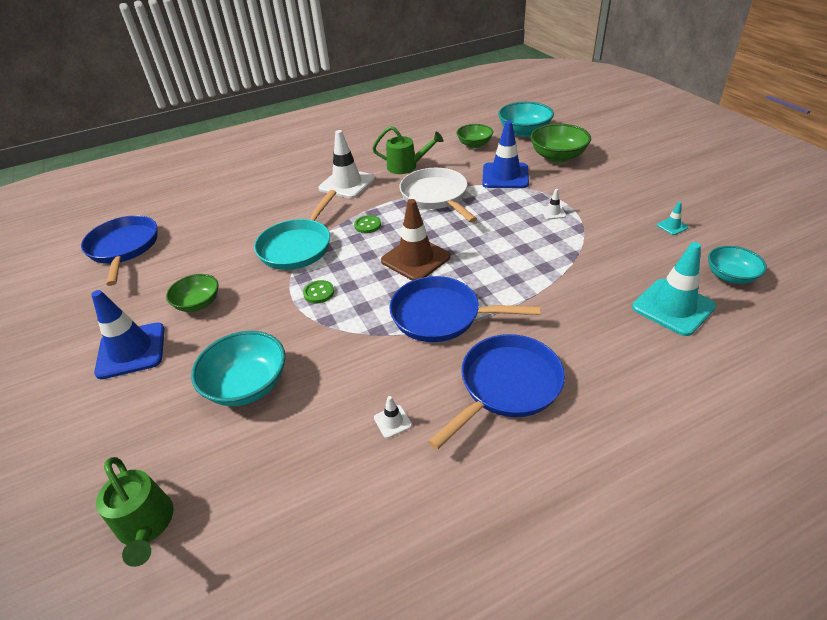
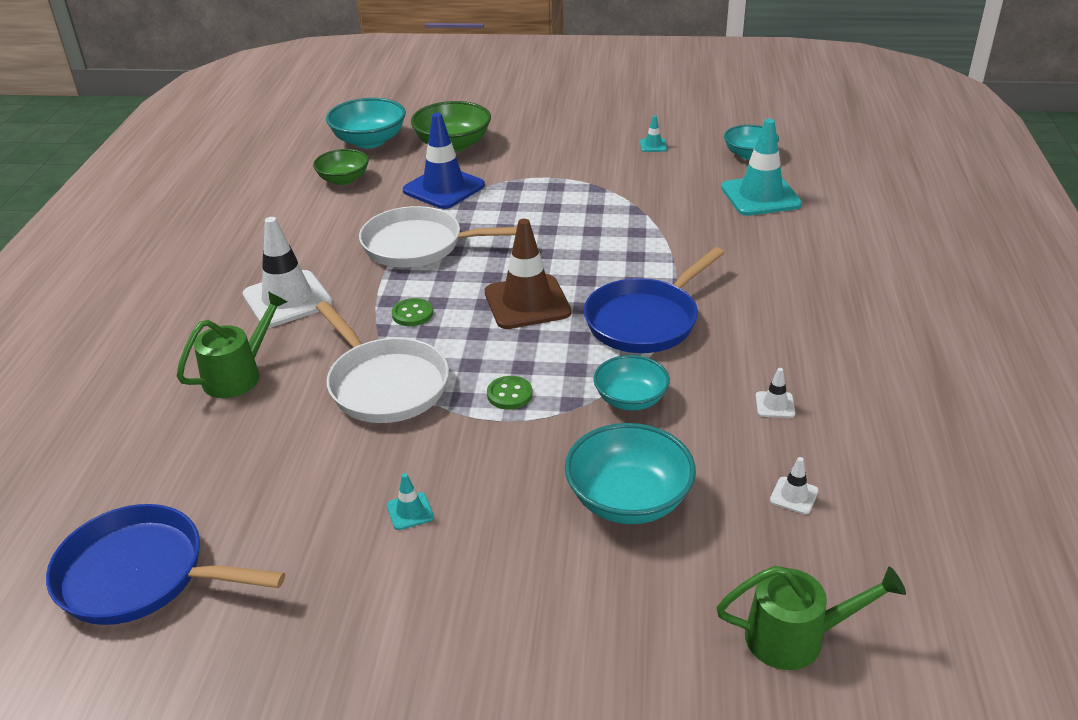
camera: 60 degrees left, 5 degrees down
blue traffic cone [91,290,165,379] -> none
green bowl [166,274,218,312] -> turquoise traffic cone [387,473,434,530]
turquoise pan [254,190,337,270] -> white pan [316,301,449,423]
green watering can [372,126,443,174] -> green watering can moved to [177,291,288,398]
blue pan [428,334,565,450] -> none
white traffic cone [541,189,566,219] -> white traffic cone moved to [770,457,819,514]
none -> turquoise bowl [593,355,670,411]

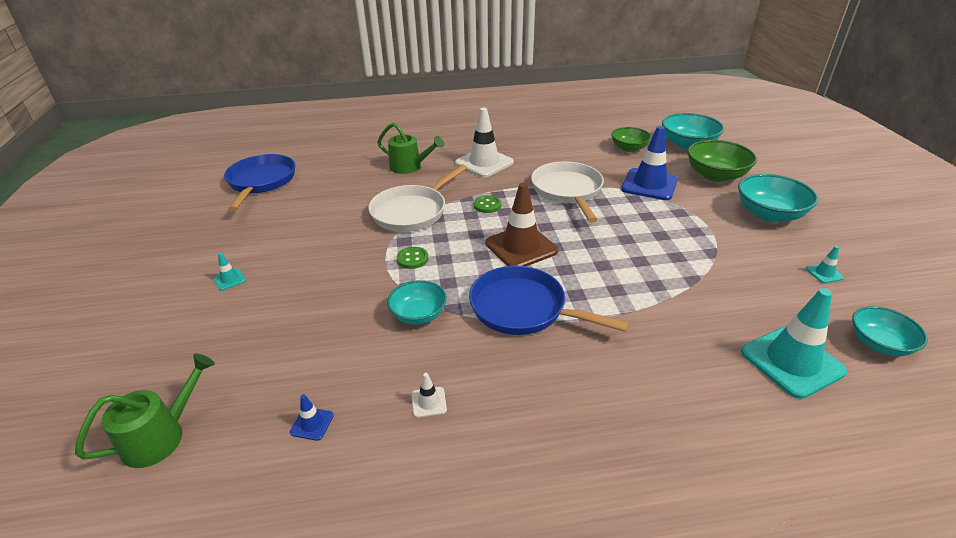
camera: 75 degrees right, 0 degrees up
turquoise traffic cone [387,473,434,530] -> turquoise traffic cone moved to [214,253,246,290]
turquoise bowl [565,423,696,524] -> turquoise bowl moved to [738,174,818,222]
green watering can [716,566,906,670] -> green watering can turned 120 degrees counterclockwise [75,354,215,468]
white traffic cone [770,457,819,514] -> blue traffic cone [290,394,334,441]

